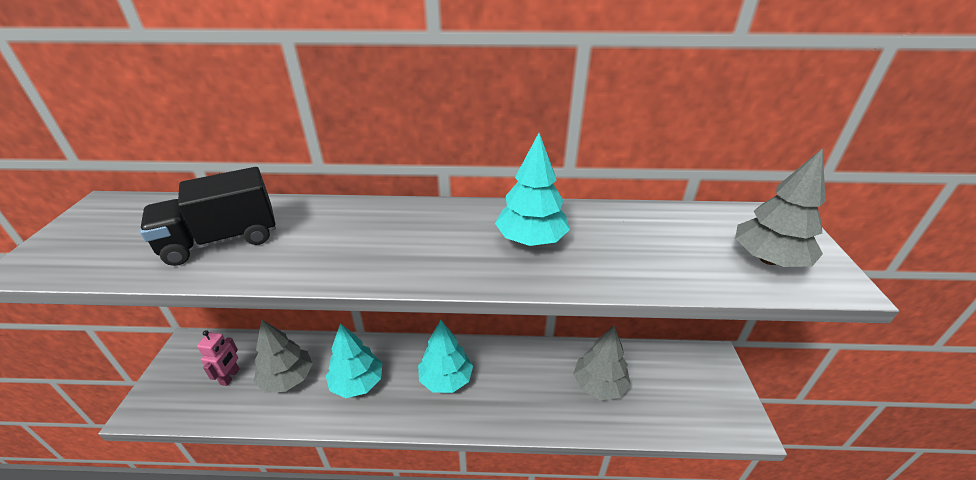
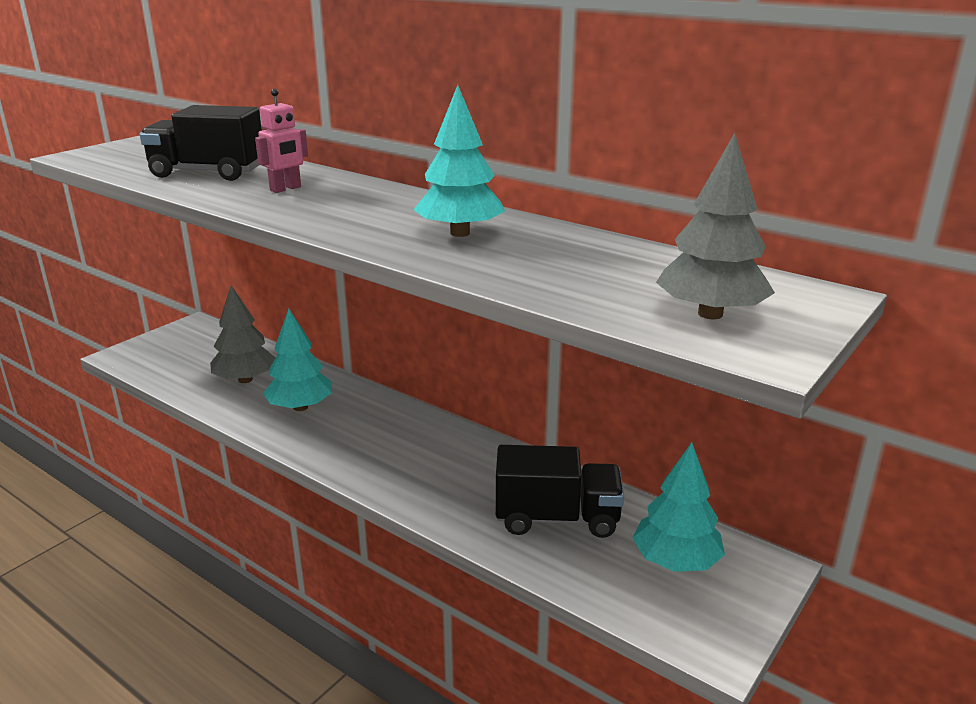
camera: 35 degrees right, 10 degrees down
pink robot [197,330,240,386] -> pink robot moved to [255,89,308,193]
turquoise tree [418,320,473,393] -> turquoise tree moved to [632,442,725,572]
grey tree [573,326,631,400] -> black truck [496,445,624,538]

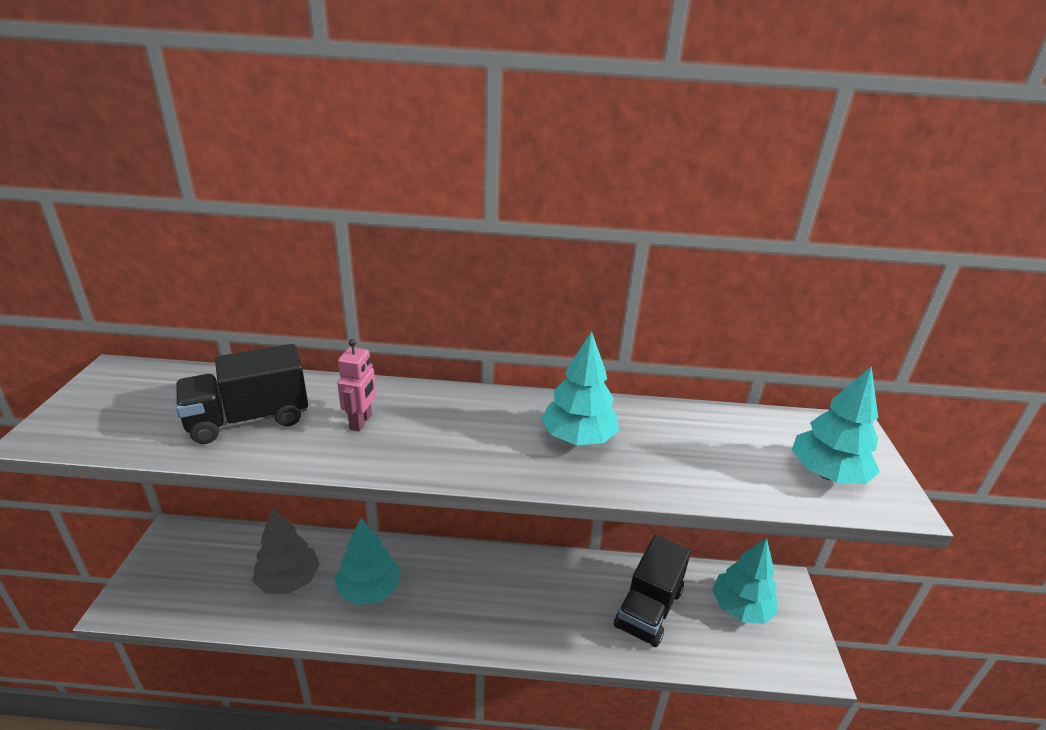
camera: 35 degrees left, 5 degrees up
black truck [496,445,624,538] -> black truck turned 150 degrees clockwise [614,535,691,647]
grey tree [656,133,775,319] -> turquoise tree [792,366,880,484]

